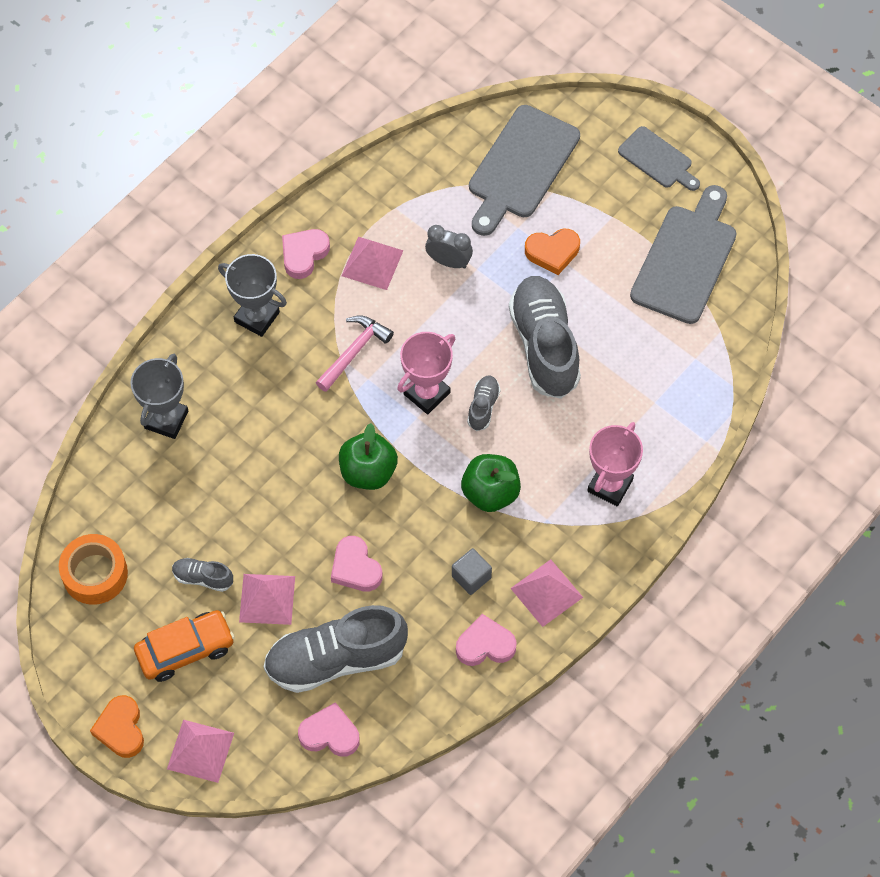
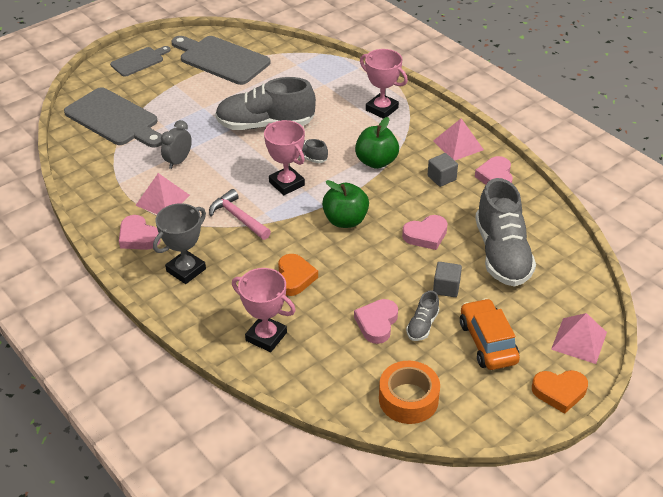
camera: 80 degrees left, 20 degrees down
grey trophy [130,354,188,439] -> pink trophy [232,268,296,352]
pink pyramid [239,574,295,625] -> grey cube [433,262,462,297]
pink heart [298,702,360,757] -> pink heart moved to [354,299,398,344]
orange heart [525,229,580,275] -> orange heart moved to [278,254,318,296]

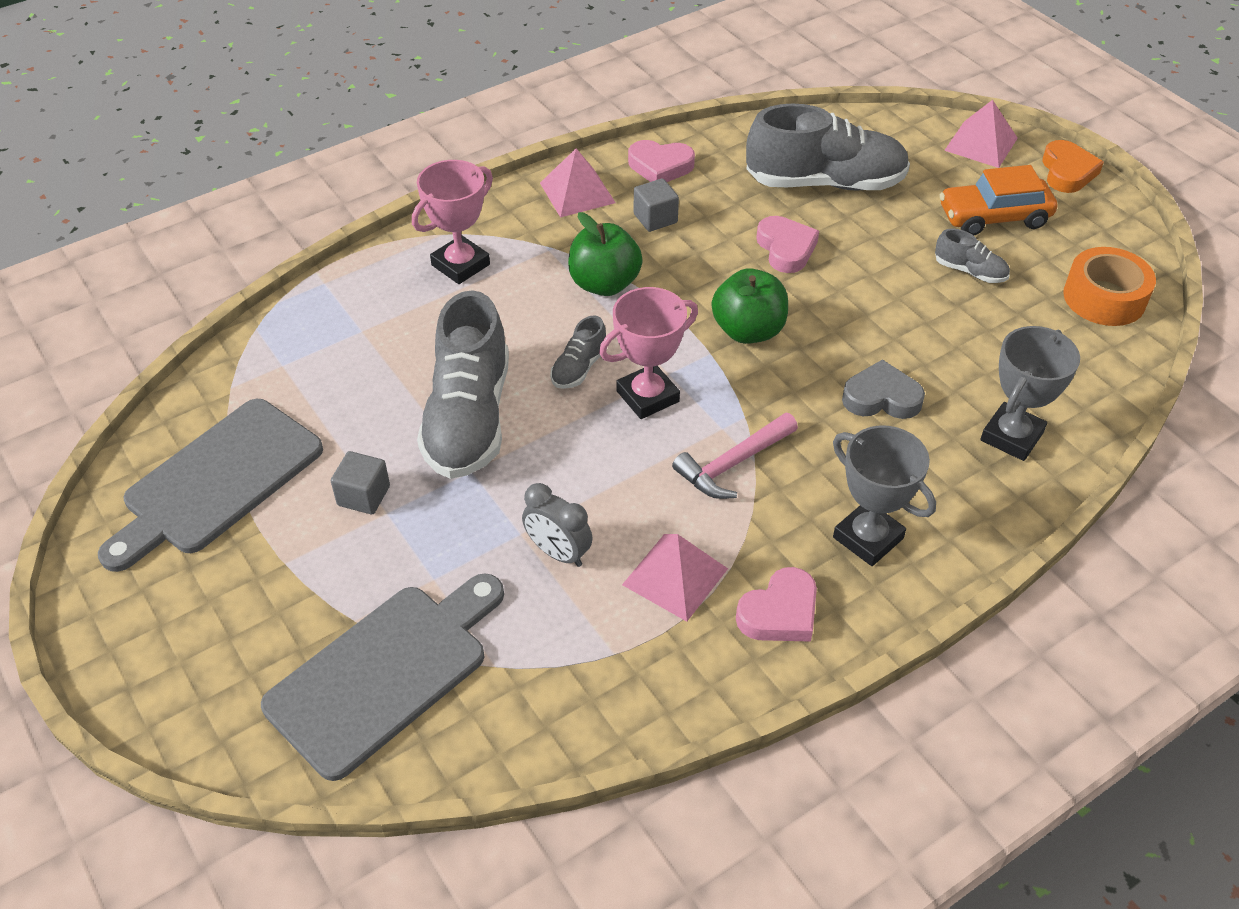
camera: 85 degrees left, 5 degrees up
grey cutting board [110,46,171,77] -> none
pink trophy [232,268,296,352] -> grey trophy [980,326,1080,461]
orange heart [278,254,318,296] -> grey heart [842,359,925,419]
pink heart [354,299,398,344] -> none
grey cube [433,262,462,297] -> grey cube moved to [331,451,390,514]

